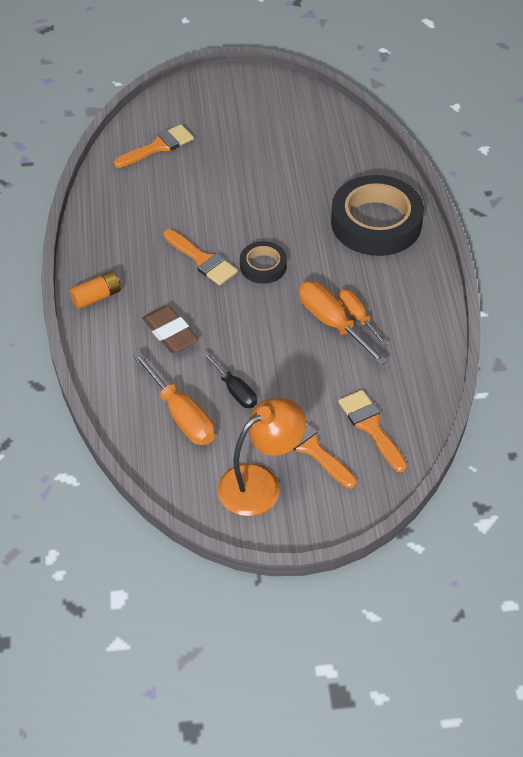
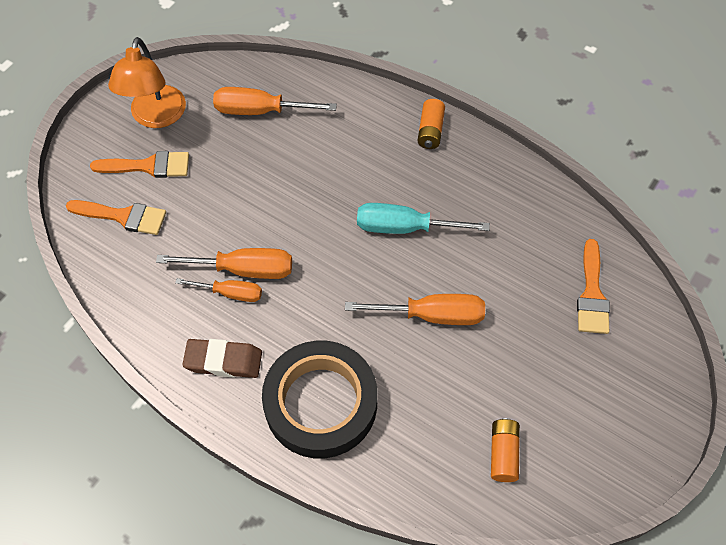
camera: 130 degrees right, 10 degrees up
brown eraser [142,305,199,353] -> brown eraser moved to [182,339,262,378]
orange brush [163,229,238,285] -> turquoise screwdriver [357,203,490,234]
black screwdriver [202,351,257,408] -> none
black tape [240,241,287,284] -> none
none -> orange screwdriver [345,294,485,325]
none -> orange battery [491,418,520,482]

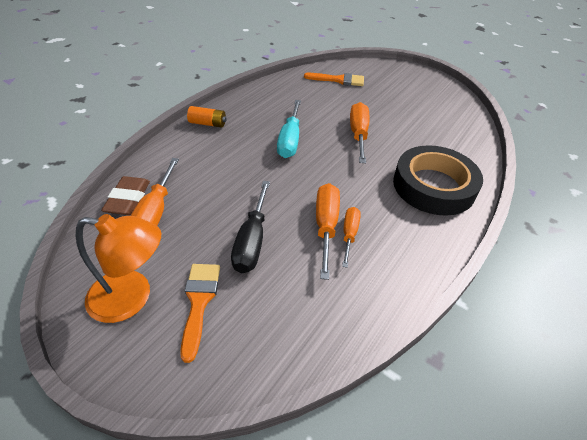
camera: 90 degrees left, 15 degrees down
orange brush [66,200,166,235] -> none
brown eraser [182,339,262,378] -> brown eraser moved to [101,176,150,215]
orange battery [491,418,520,482] -> none
none -> black screwdriver [231,181,270,273]

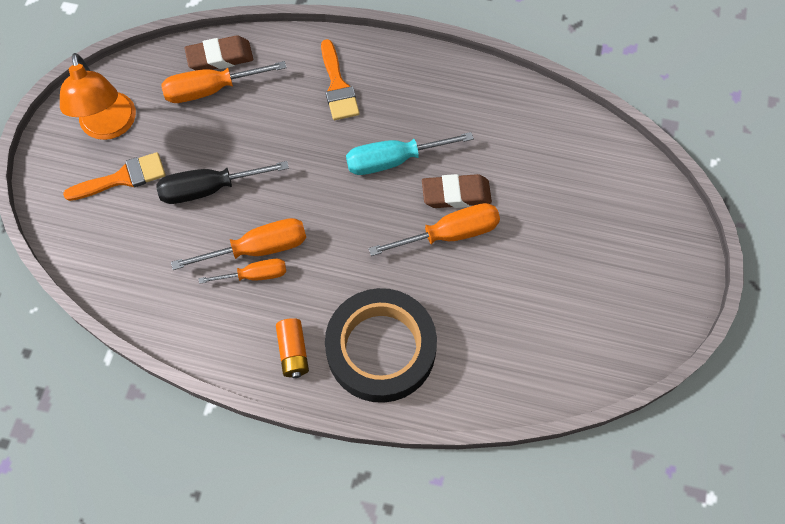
camera: 70 degrees right, 20 degrees up
orange battery [187,106,227,128] -> orange battery moved to [276,318,309,378]
orange brush [304,73,364,86] -> orange brush moved to [321,39,360,120]
none -> brown eraser [422,174,492,208]

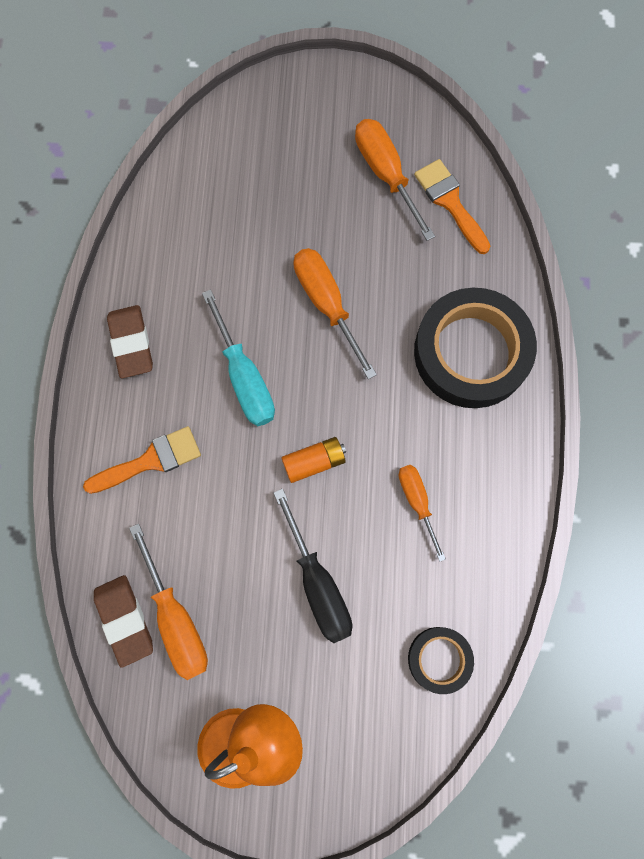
camera: 100 degrees left, 10 degrees up
orange brush [63,152,165,201] -> orange brush moved to [414,159,490,254]
orange screwdriver [171,218,306,270] -> orange screwdriver moved to [355,119,435,241]
orange battery [276,318,309,378] -> orange battery moved to [281,437,346,483]
brown eraser [422,174,492,208] -> brown eraser moved to [107,305,153,378]
none -> black tape [408,627,474,694]

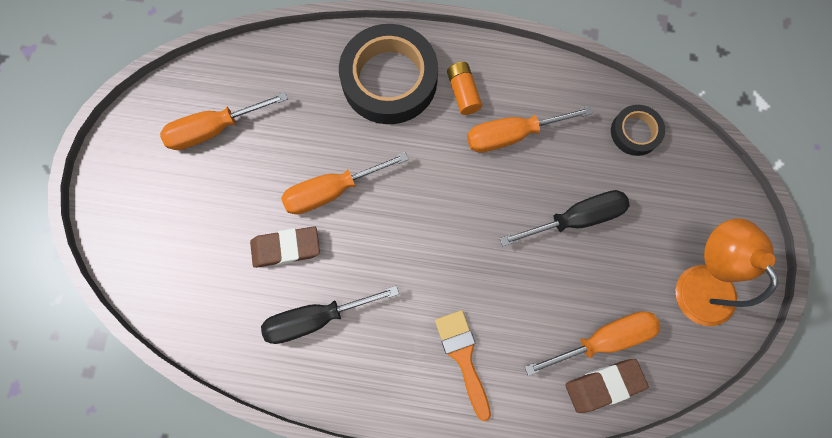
camera: 85 degrees left, 0 degrees up
brown eraser [107,305,153,378] -> brown eraser moved to [250,226,320,268]
turquoise screwdriver [202,289,275,426] -> none
orange battery [281,437,346,483] -> orange battery moved to [447,62,482,115]
orange screwdriver [399,465,446,562] -> orange screwdriver [467,106,593,153], size x1.57
orange brush [414,159,490,254] -> none
none -> black screwdriver [261,286,399,344]

